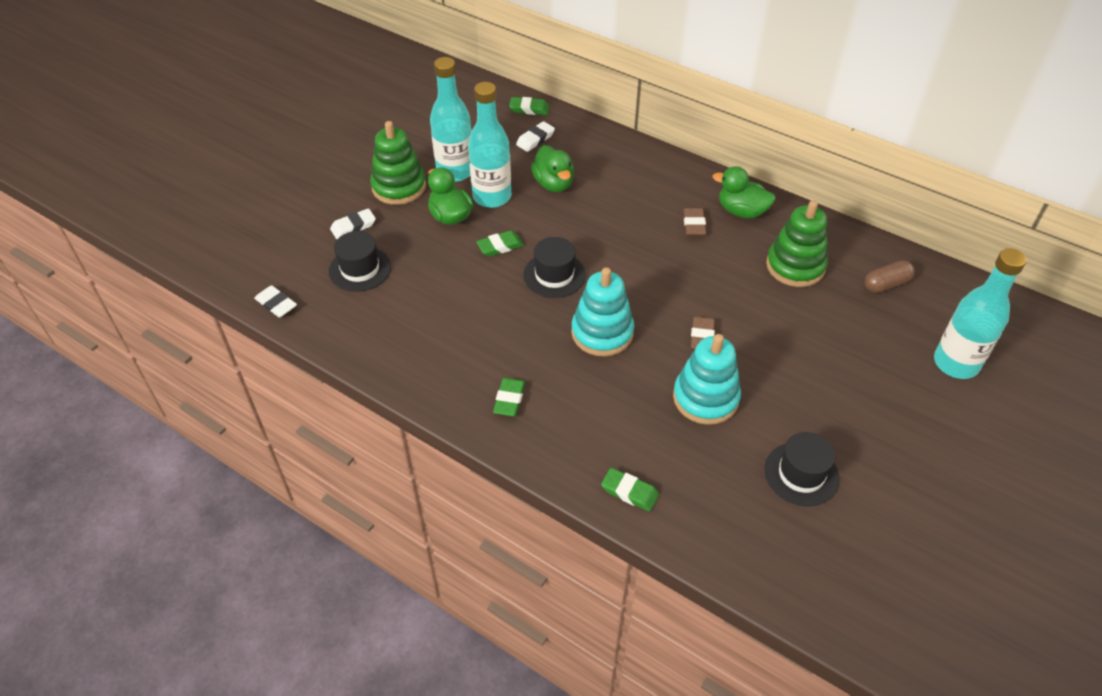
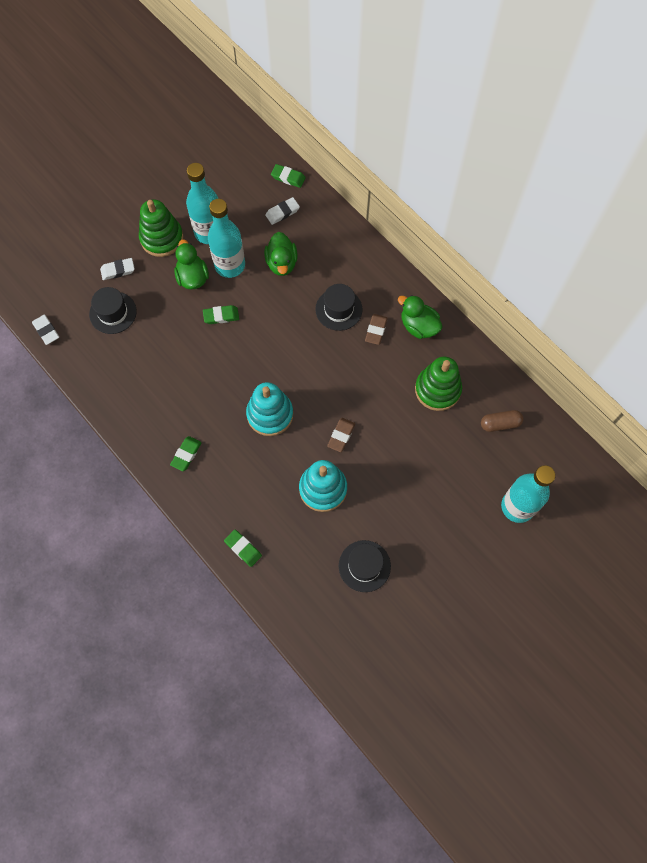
camera: 15 degrees right, 20 degrees up
black hat [523,237,586,298] -> black hat moved to [315,284,363,331]

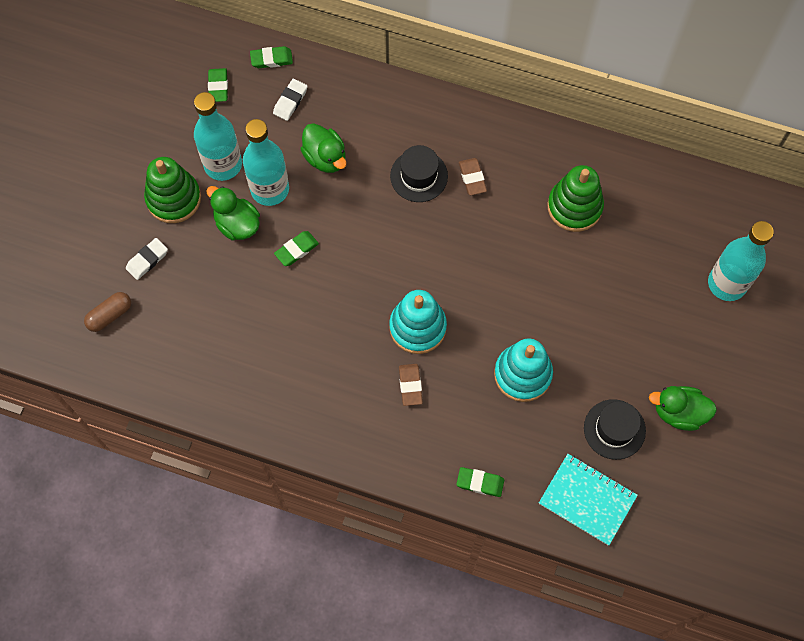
camera: 30 degrees left, 0 degrees up
white eraser [32,315,59,345] -> none
black hat [89,287,137,334] -> none
green eraser [170,436,202,471] -> green eraser moved to [208,68,228,102]
brown eraser [327,418,355,452] -> brown eraser moved to [399,364,423,406]
green duck [398,295,442,339] -> green duck moved to [649,386,717,431]
brown capsule [481,410,524,432] -> brown capsule moved to [84,292,131,332]
none -> turquoise notebook [539,454,638,545]

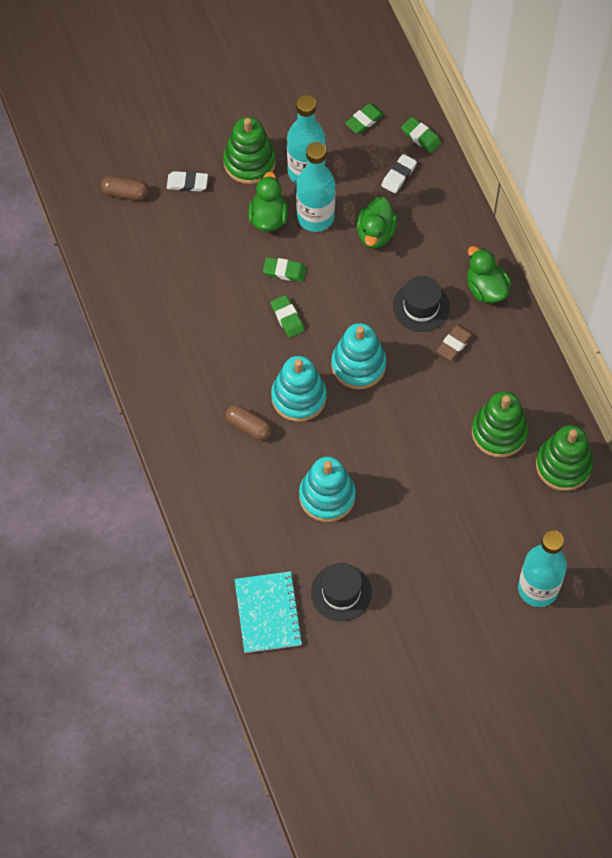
camera: 50 degrees right, 5 degrees down
white eraser [273,79,308,121] -> white eraser turned 45 degrees counterclockwise [381,154,417,194]
brown eraser [399,364,423,406] -> brown capsule [225,405,272,440]
green eraser [456,467,504,497] -> green eraser moved to [271,295,304,338]
green duck [649,386,717,431] -> green duck moved to [467,246,511,303]
none -> turquoise stacking toy [331,323,386,389]
none -> green stacking toy [536,425,593,491]

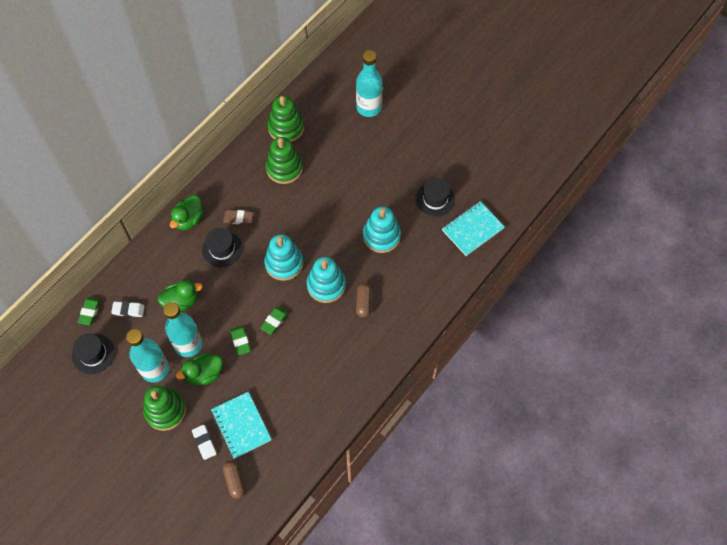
camera: 120 degrees left, 0 degrees up
green eraser [345,103,384,134] -> black hat [72,333,115,374]
none -> turquoise notebook [211,391,272,459]

